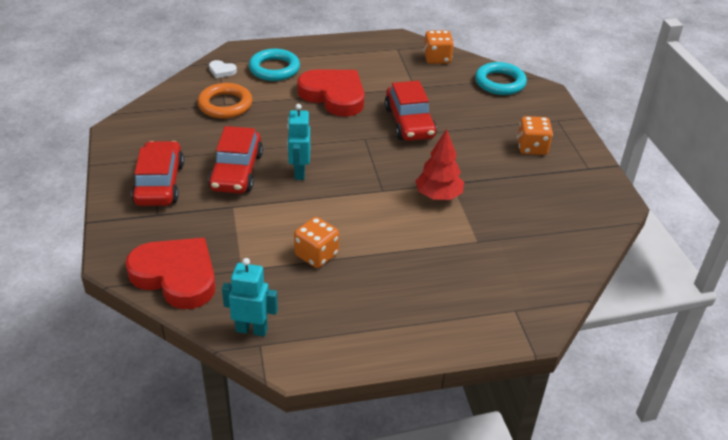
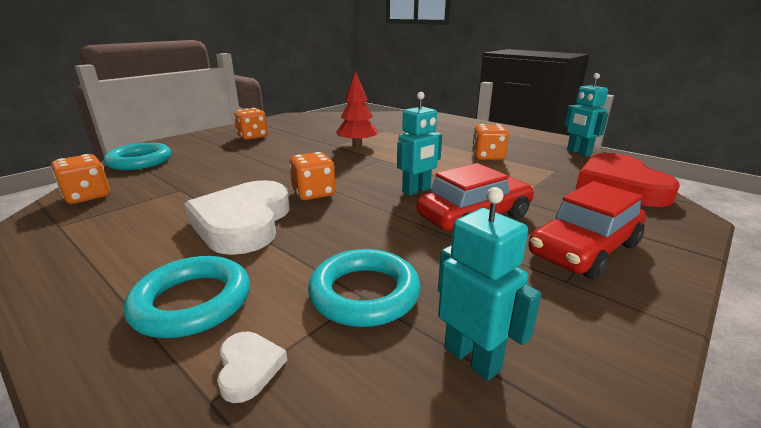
camera: 125 degrees left, 15 degrees down
orange ring [197,83,252,119] -> turquoise ring [308,249,421,327]
red heart [297,69,365,117] -> white heart [184,180,290,255]
red car [385,81,437,141] -> none
none -> orange dice [289,152,336,200]
none -> turquoise robot [438,187,541,381]

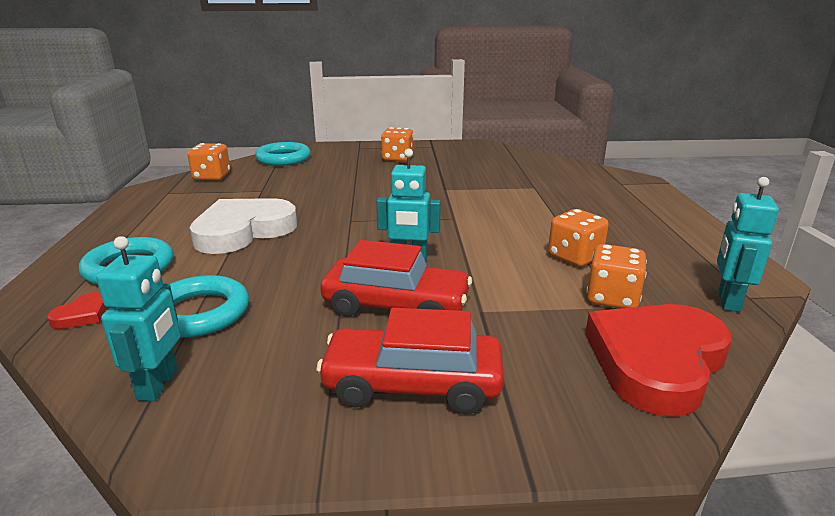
camera: 45 degrees right, 0 degrees up
white heart [217,332,287,403] -> red heart [47,292,107,329]
orange dice [289,152,336,200] -> orange dice moved to [586,244,647,309]
red tree [336,71,378,147] -> none

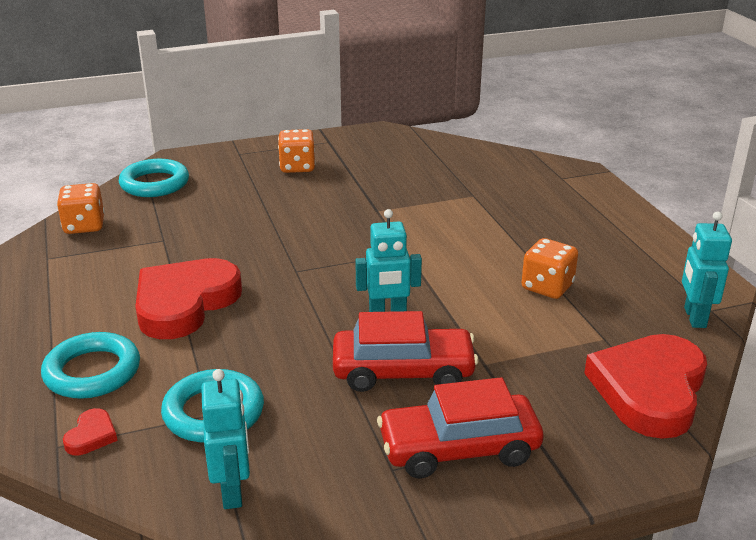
camera: 15 degrees left, 5 degrees up
white heart [190,198,297,254] -> red heart [135,258,242,339]
orange dice [586,244,647,309] -> none

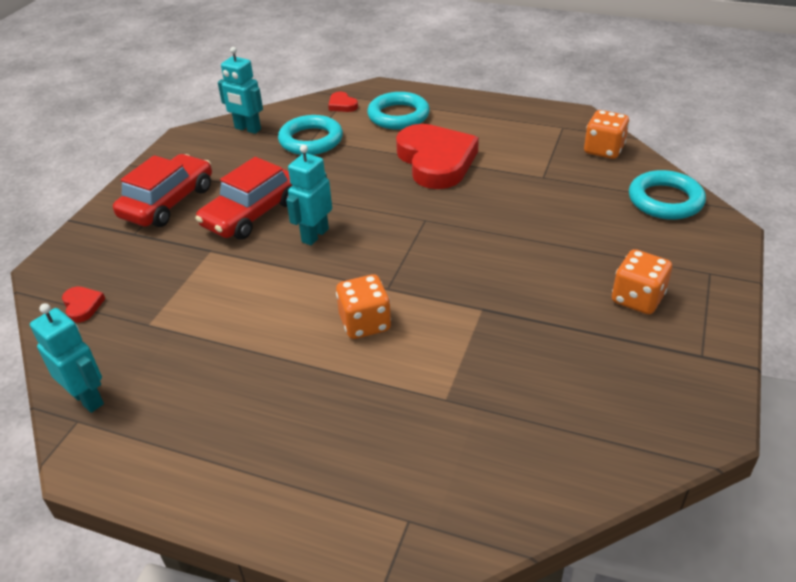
camera: 130 degrees right, 10 degrees up
orange dice [521,238,578,299] -> orange dice moved to [336,274,391,339]
red heart [584,334,707,439] -> red heart [62,287,105,323], size x0.40

